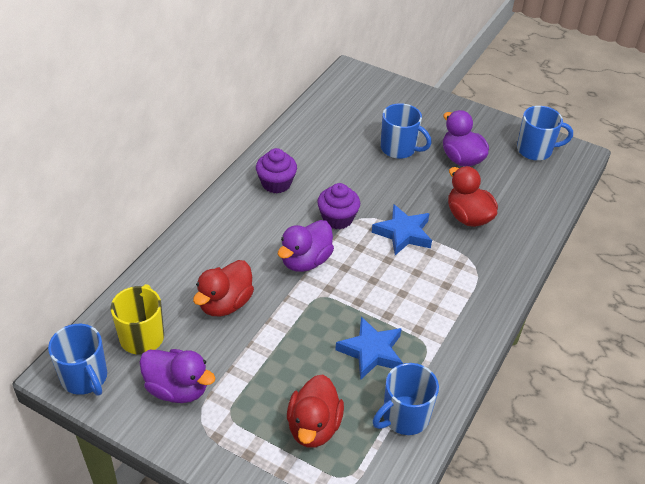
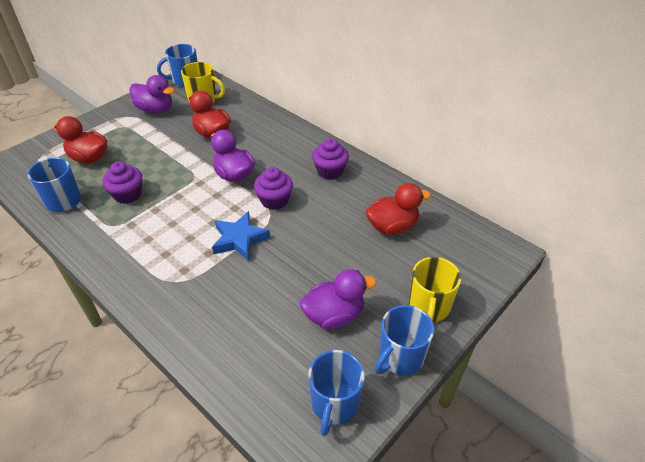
camera: 105 degrees right, 0 degrees up
purple duck [139,349,215,403] -> purple duck turned 105 degrees counterclockwise [129,75,175,113]
blue star [335,316,403,380] -> purple cupcake [102,162,142,204]
blue mug [381,103,432,159] -> blue mug moved to [375,305,434,375]
red duck [448,166,498,227] -> red duck moved to [366,183,431,235]
none -> yellow mug [409,257,461,322]

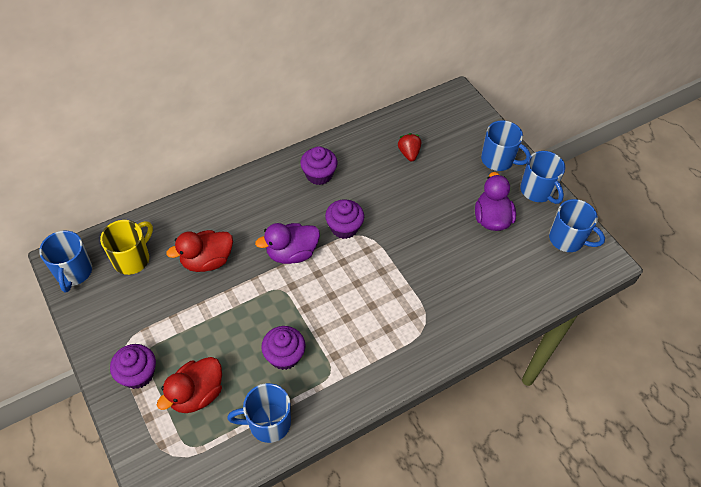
camera: 75 degrees left, 10 degrees up
purple duck [129,75,175,113] -> none
blue star [212,211,270,261] -> none
red duck [366,183,431,235] -> red strawberry [398,133,421,161]
yellow mug [409,257,461,322] -> blue mug [481,120,531,171]
none -> purple cupcake [110,344,156,389]

